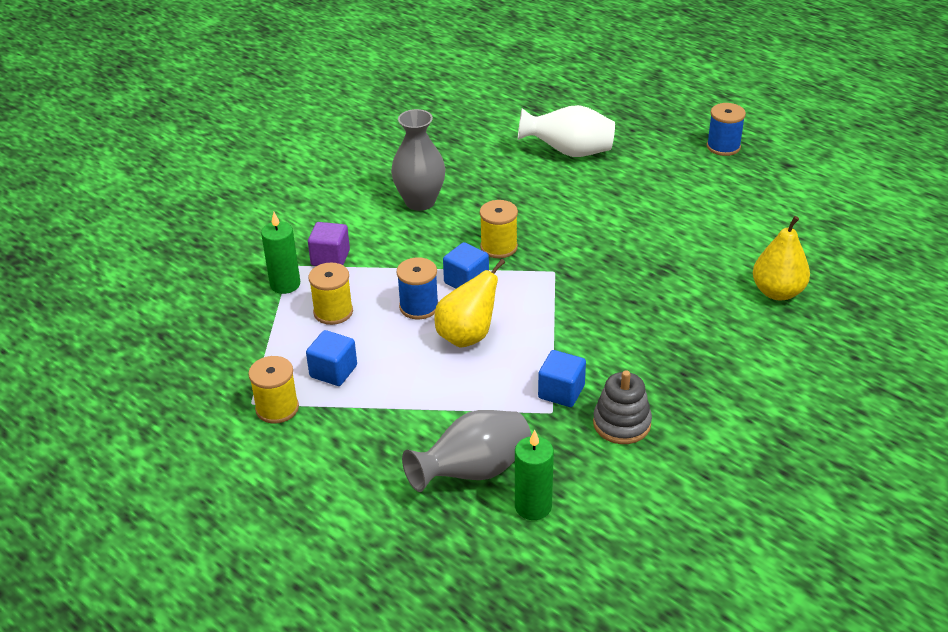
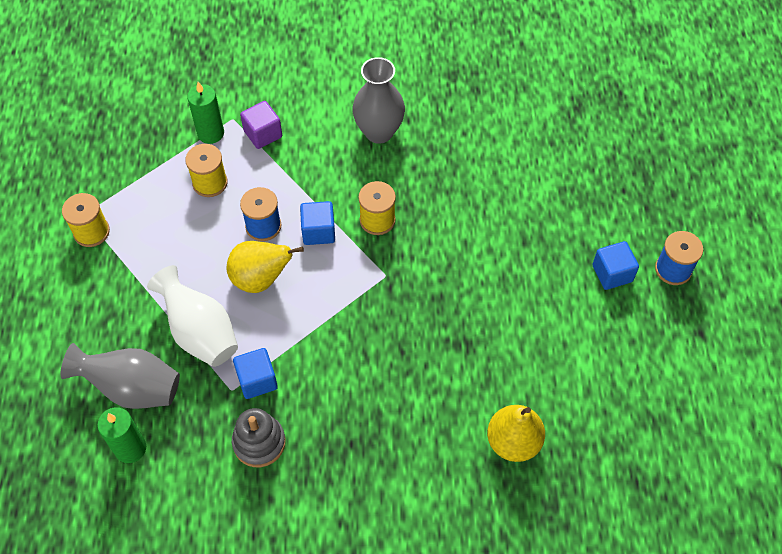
camera: 45 degrees right, 20 degrees up
blue cube [306,330,357,386] -> blue cube moved to [592,241,639,290]
white vase [518,105,615,157] -> white vase moved to [147,265,238,367]

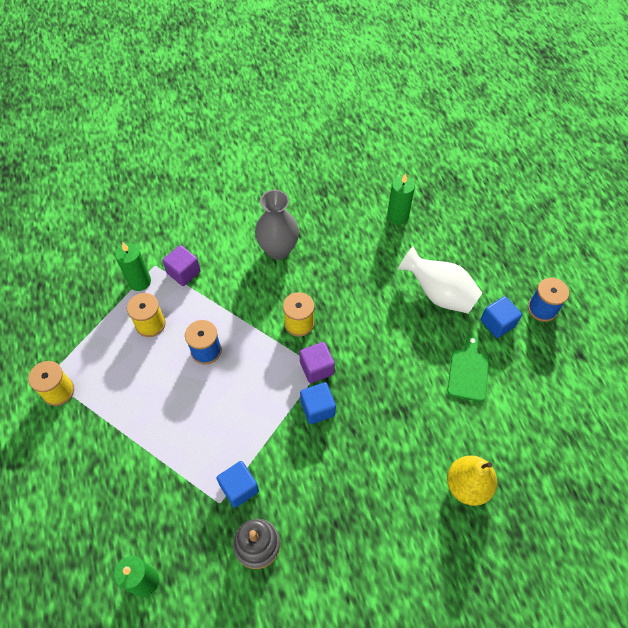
camera: 15 degrees left, 0 degrees up
grey vase [61,343,180,409] -> none
white vase [147,265,238,367] -> white vase moved to [398,246,482,314]
yellow pear [227,241,304,293] -> none
blue cube [300,201,335,245] -> blue cube moved to [300,382,336,424]
none -> purple cube [299,342,335,383]
none -> green candle [387,173,415,225]
none -> green cutting board [448,335,489,402]

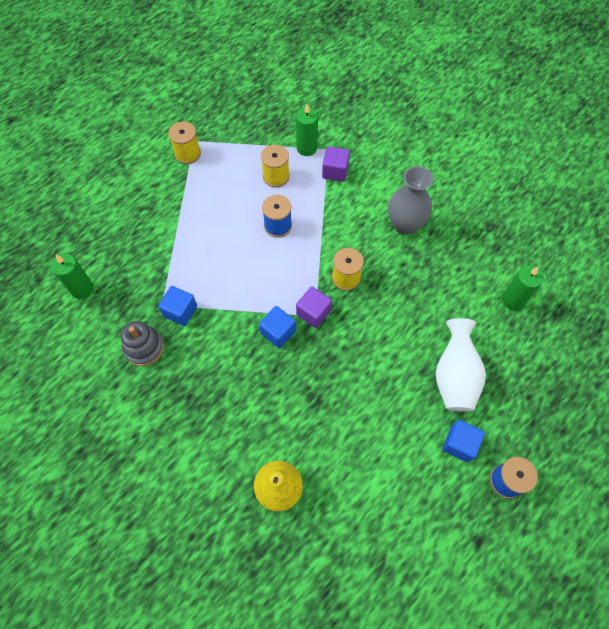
camera: 60 degrees right, 5 degrees up
green cutting board [448,335,489,402] -> none

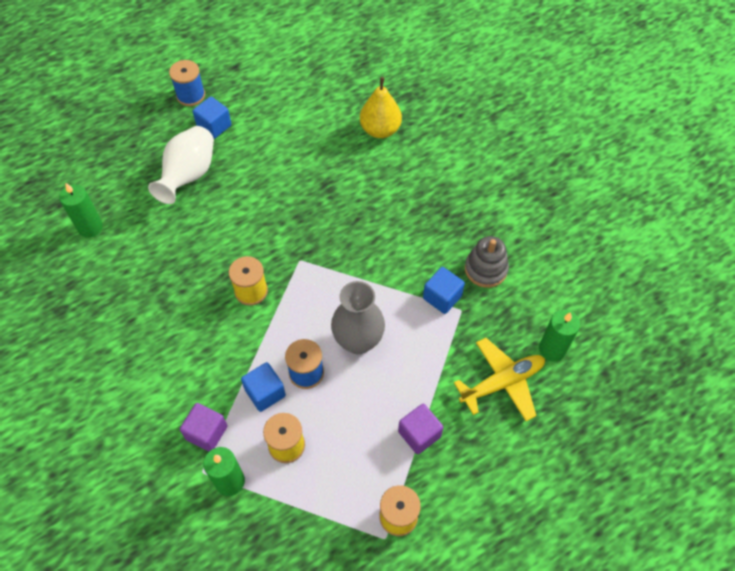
camera: 165 degrees left, 5 degrees down
blue cube [259,306,296,348] -> blue cube moved to [241,362,286,412]
purple cube [296,287,332,328] -> purple cube moved to [398,404,443,454]
grey vase [388,166,433,235] -> grey vase moved to [331,281,385,354]
none -> yellow plane [454,338,545,421]

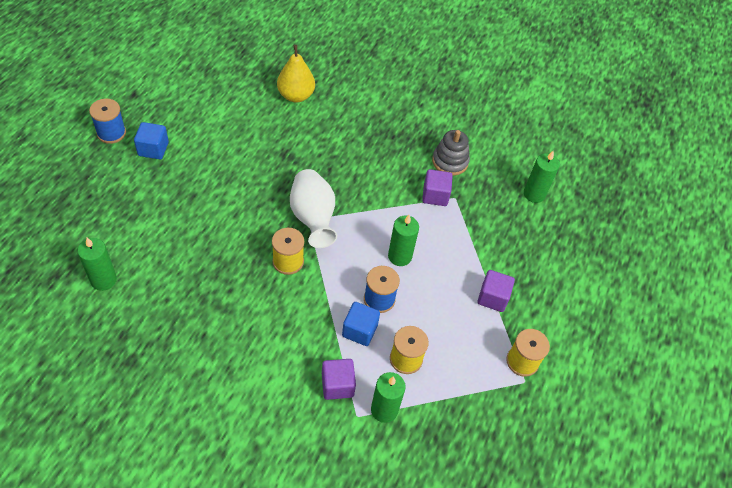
camera: 40 degrees left, 5 degrees down
white vase [148,126,214,204] -> white vase moved to [290,169,337,248]
grey vase [331,281,385,354] -> green candle [388,215,419,266]
blue cube [423,267,465,314] -> purple cube [422,169,453,206]
yellow plane [454,338,545,421] -> none

